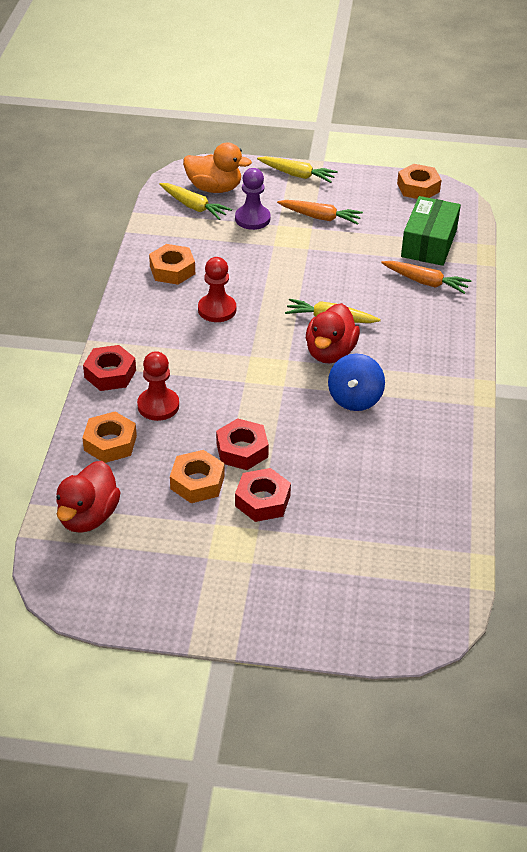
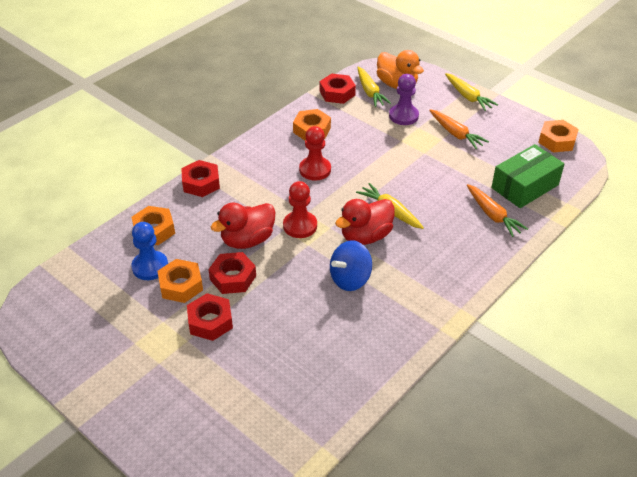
camera: 35 degrees right, 0 degrees up
red duck [56,461,121,533] -> red duck moved to [211,203,275,249]
red pawn [137,351,179,421] -> red pawn moved to [283,181,317,238]
none -> blue pawn [131,222,168,280]
none -> red nut [319,74,356,104]

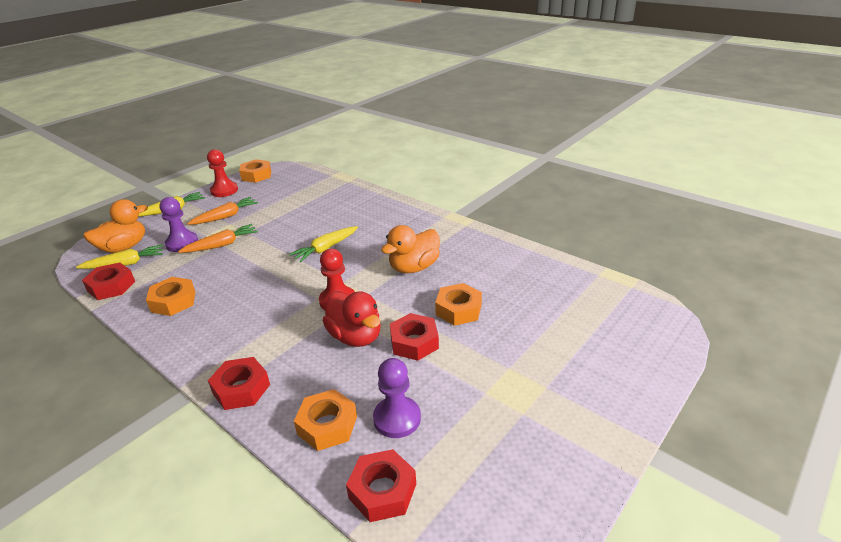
camera: 90 degrees left, 10 degrees down
blue pawn [131,222,168,280] -> purple pawn [373,358,421,438]
orange nut [157,259,203,303] -> orange nut moved to [435,283,482,326]
red nut [187,293,233,341] -> red nut moved to [346,449,416,522]
red pawn [299,126,331,181] -> red pawn moved to [207,149,238,197]
blue spinning top [330,240,372,291] -> orange duck [381,225,440,273]
red duck [335,199,395,245] -> none
orange carrot [467,184,528,237] -> orange carrot moved to [178,224,258,253]
green box [491,144,564,208] -> none

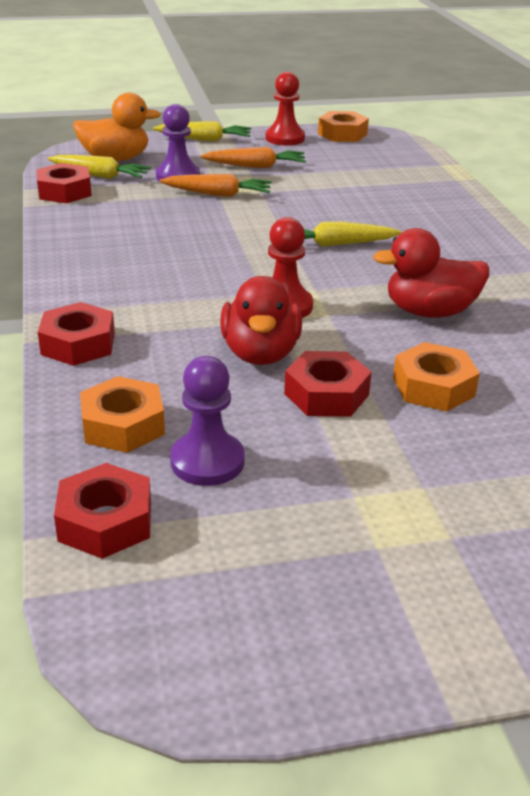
camera: 35 degrees right, 0 degrees up
orange nut [146,277,195,316] -> none
orange duck [381,225,440,273] -> red duck [373,228,489,318]

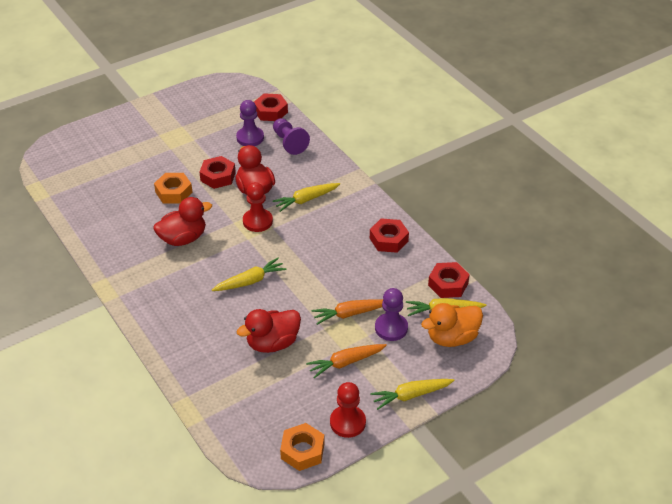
camera: 160 degrees right, 10 degrees up
red nut [38,302,115,366] -> red nut moved to [370,218,409,253]
orange nut [80,376,165,453] -> purple pawn [273,118,310,155]
none -> red duck [237,309,301,353]
none -> yellow carrot [273,183,340,212]

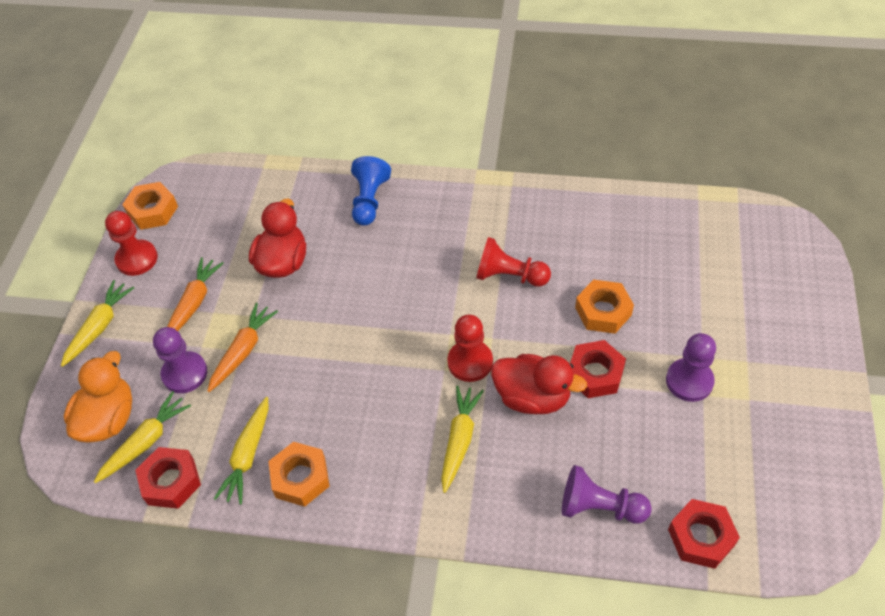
camera: 135 degrees right, 10 degrees up
red duck [153,197,212,246] -> red pawn [476,237,551,287]
yellow carrot [212,258,286,291] -> yellow carrot moved to [214,397,269,505]
purple pawn [236,100,264,146] -> purple pawn moved to [666,333,716,402]
red nut [370,218,409,253] -> orange nut [268,442,330,507]
none -> blue pawn [351,156,391,226]

